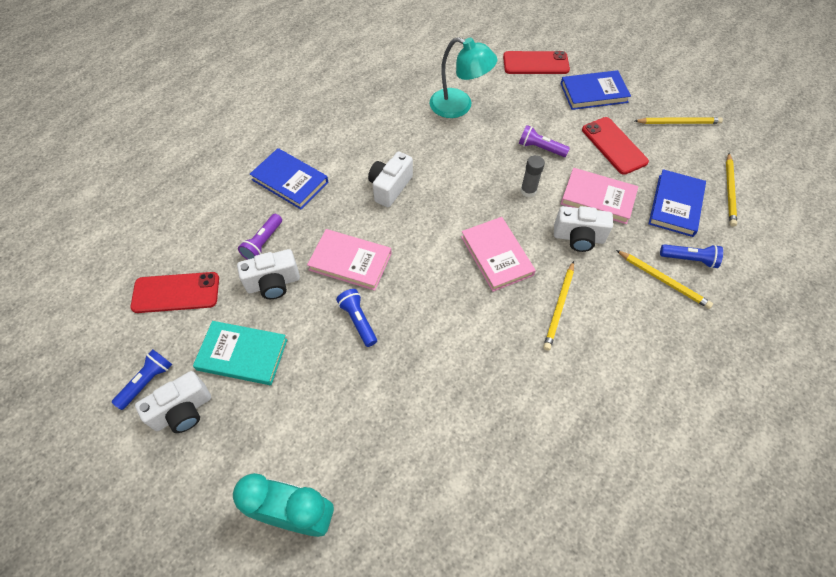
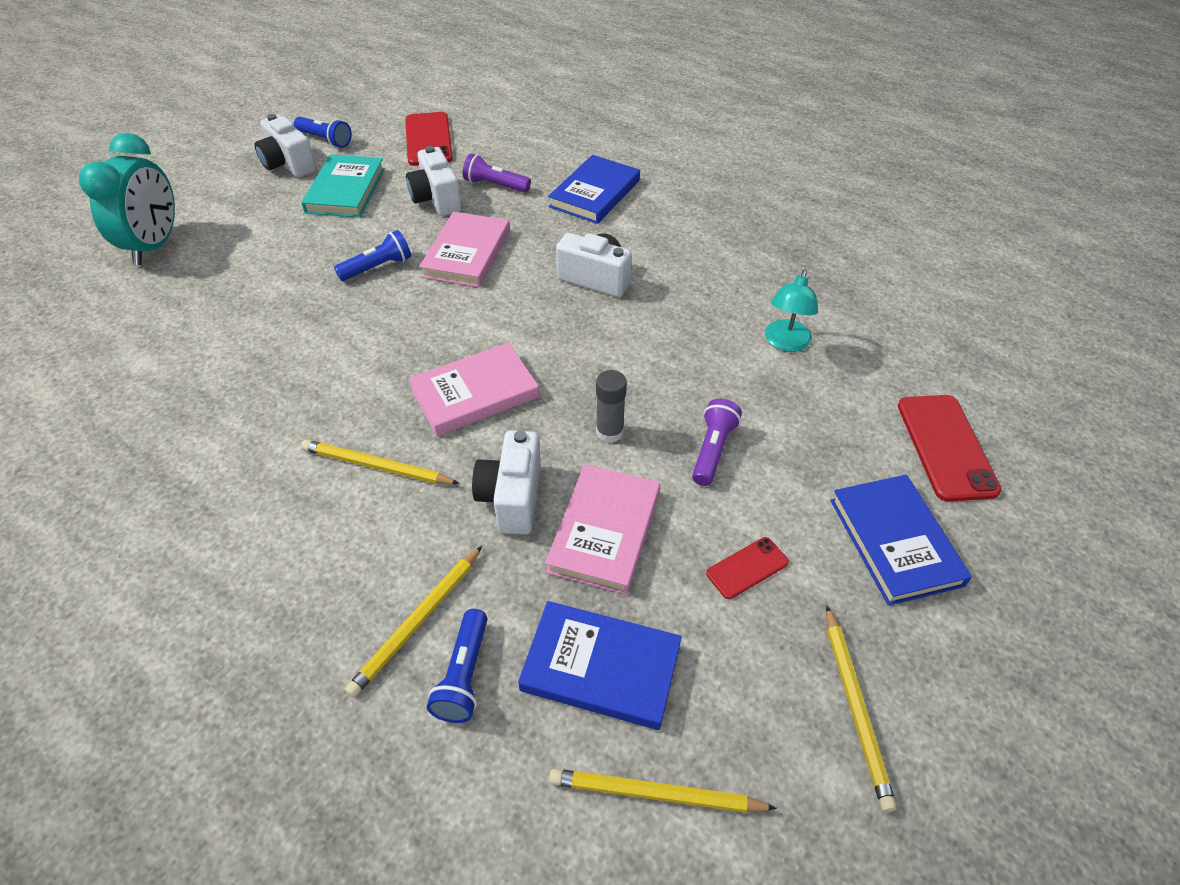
camera: 85 degrees right, 10 degrees down
turquoise lamp [430,37,497,118] -> turquoise lamp [765,270,818,352], size x0.64
red phone [582,117,649,175] -> red phone [706,537,789,599], size x0.55

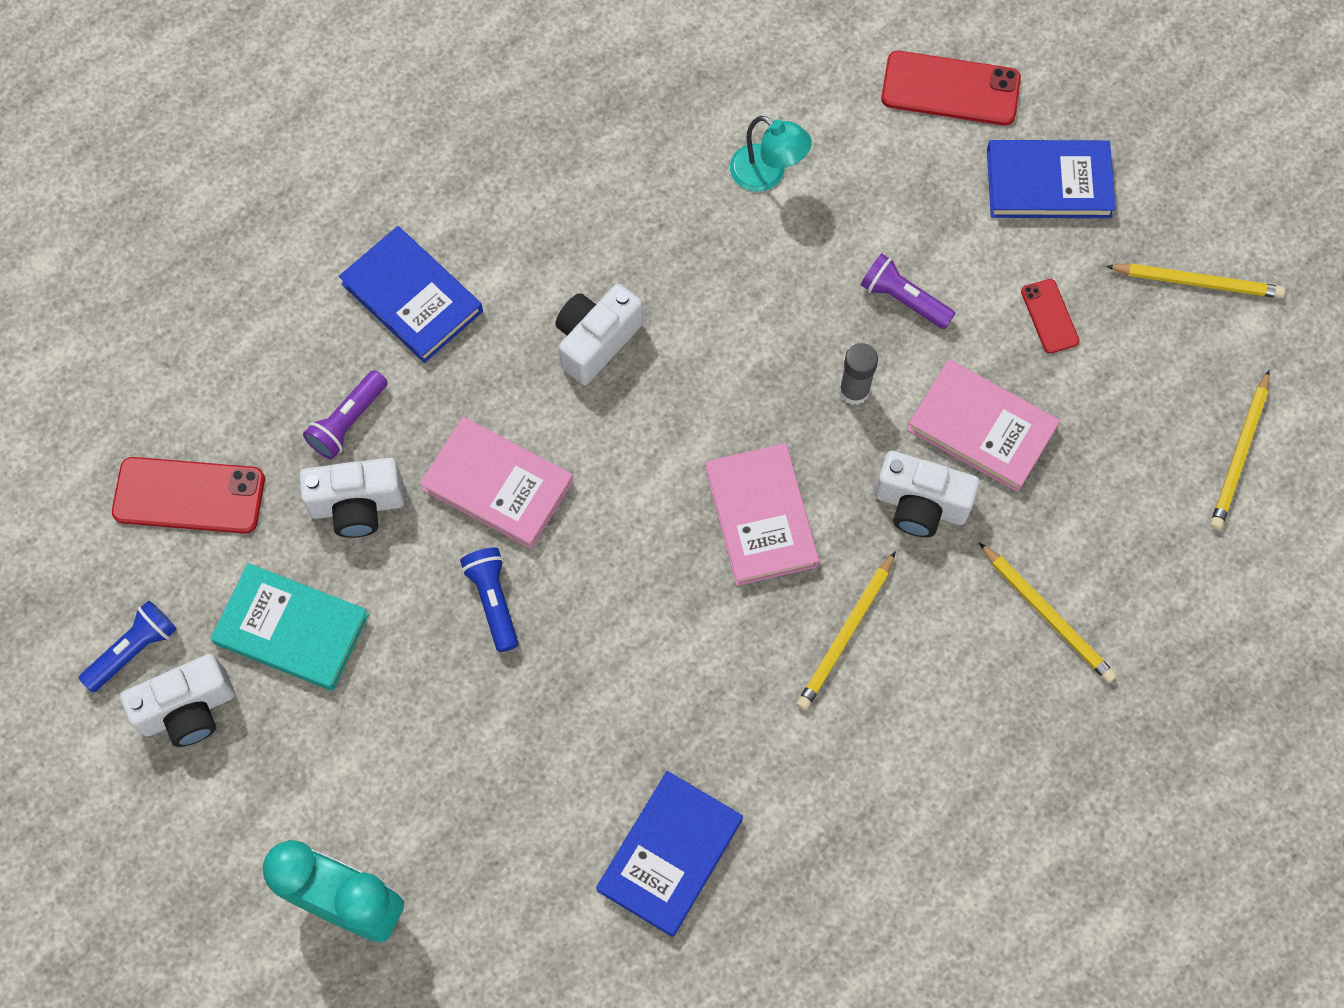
camera: 75 degrees left, 20 degrees up
blue flashlight [427,609,487,723] -> none
blue book [518,601,682,730] -> blue book moved to [596,771,743,937]

